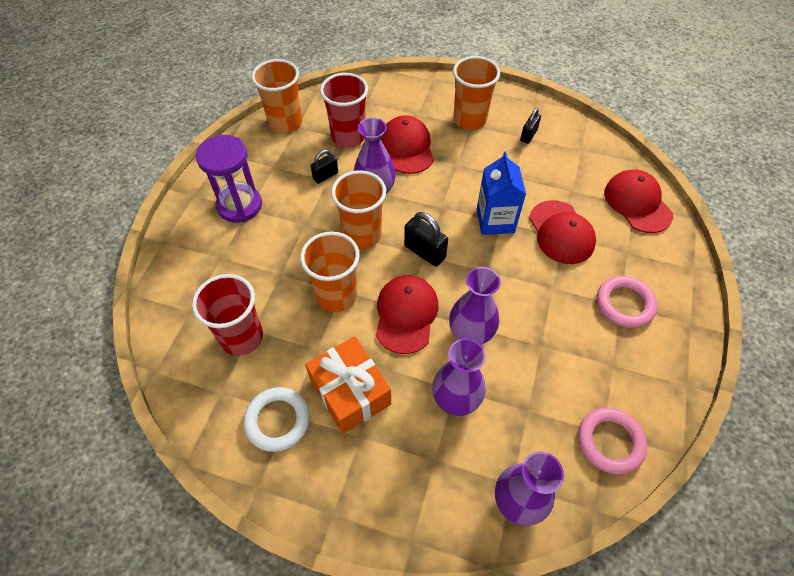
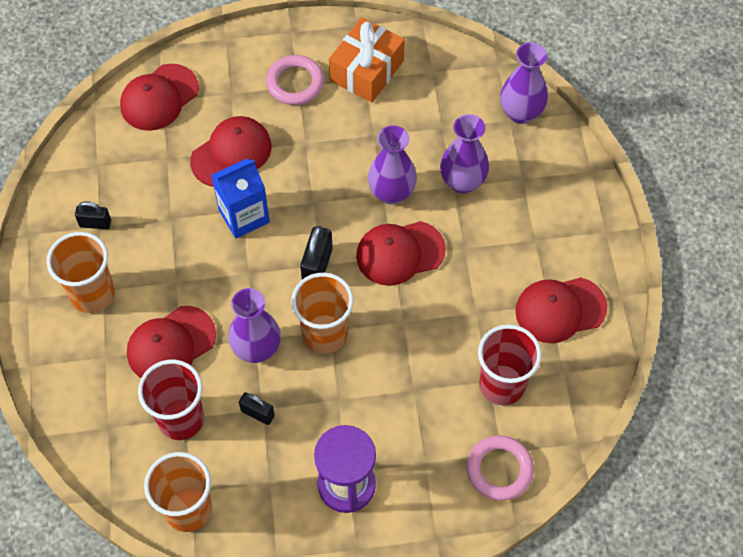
camera: 115 degrees left, 5 degrees up
white ring [243,387,310,452] -> red cap [515,277,607,343]
orange cup [300,232,360,312] -> none
orange gift [305,336,391,434] -> orange gift moved to [329,17,405,103]
pink ring [578,408,647,475] -> pink ring moved to [466,435,534,501]

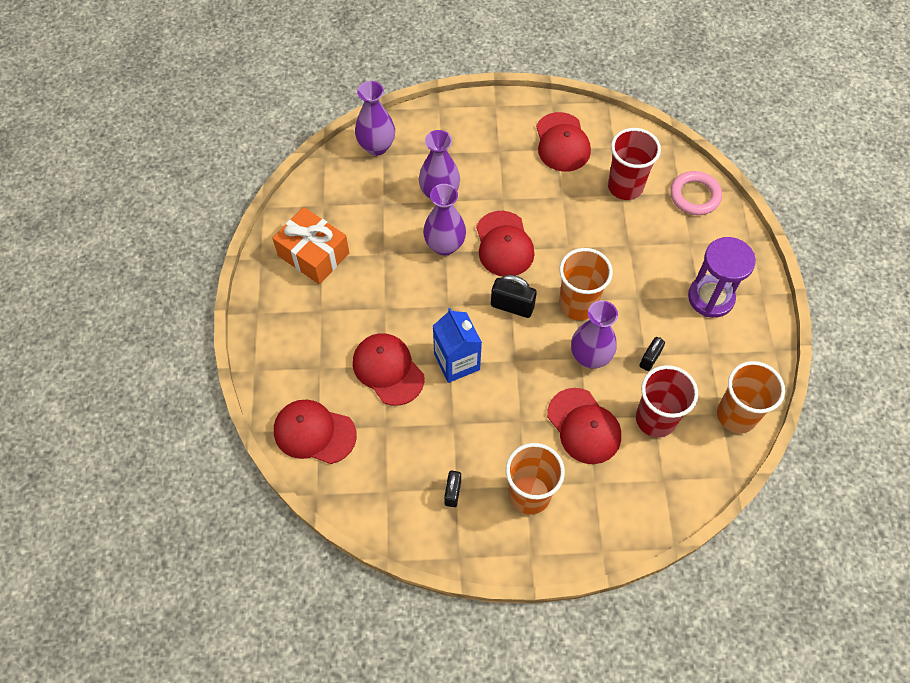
camera: 85 degrees left, 0 degrees up
red cap [120,64,199,131] -> red cap turned 150 degrees clockwise [274,400,357,464]
pink ring [266,55,324,105] -> none

